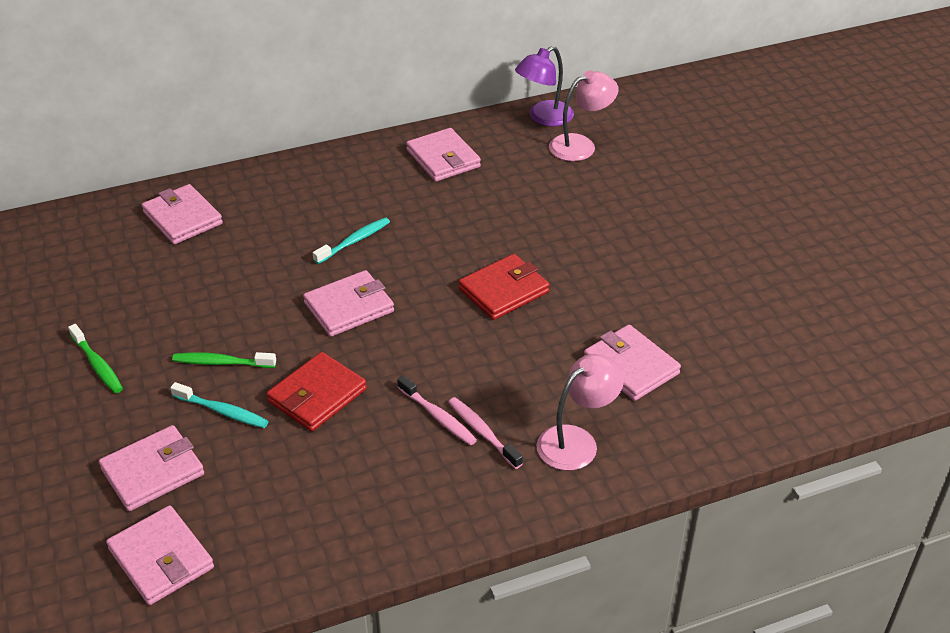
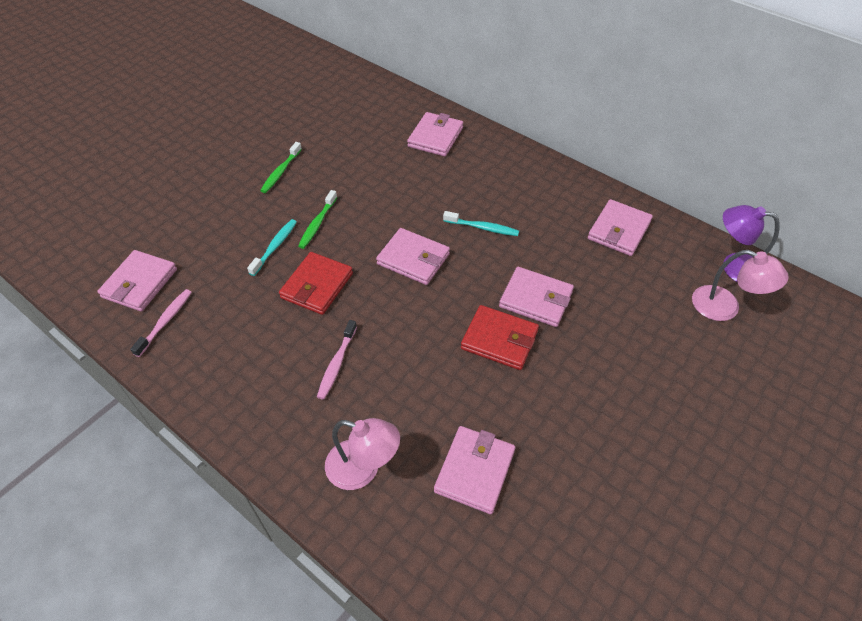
camera: 60 degrees right, 10 degrees up
pink wallet [99,425,204,511] -> pink wallet moved to [499,267,574,327]
turquoise toothbrush [170,382,269,428] -> turquoise toothbrush turned 150 degrees counterclockwise [247,219,297,276]
green toothbrush [172,352,276,368] -> green toothbrush turned 135 degrees counterclockwise [298,190,337,249]
red wallet [267,352,367,431] -> red wallet turned 75 degrees counterclockwise [279,252,353,315]
pink toothbrush [448,397,523,469] -> pink toothbrush moved to [130,289,192,357]

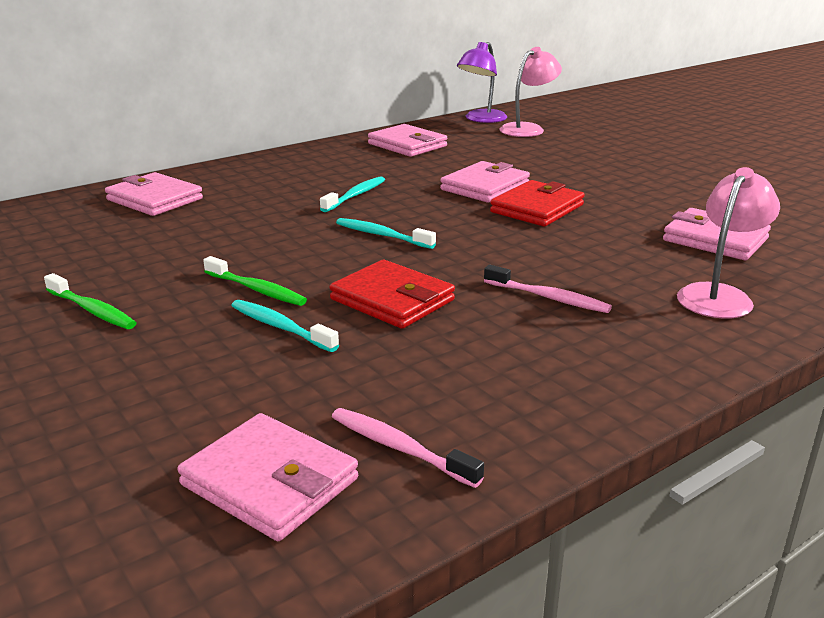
camera: 75 degrees left, 25 degrees down
pink wallet [376,228,450,285] -> turquoise toothbrush [336,218,436,249]

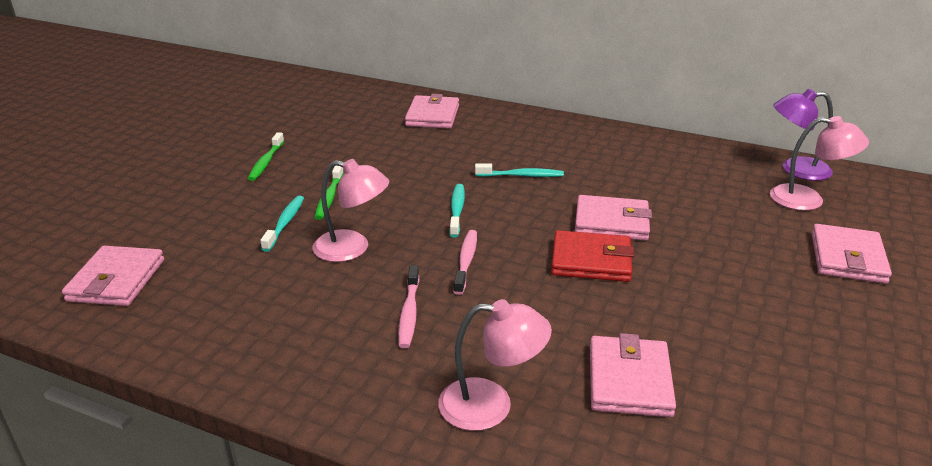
camera: 60 degrees right, 5 degrees up
red wallet [330,260,455,329] -> pink lamp [312,159,389,262]
pink toothbrush [332,408,484,488] -> pink toothbrush moved to [453,230,477,295]
pink wallet [368,124,447,157] -> pink wallet moved to [812,224,892,284]

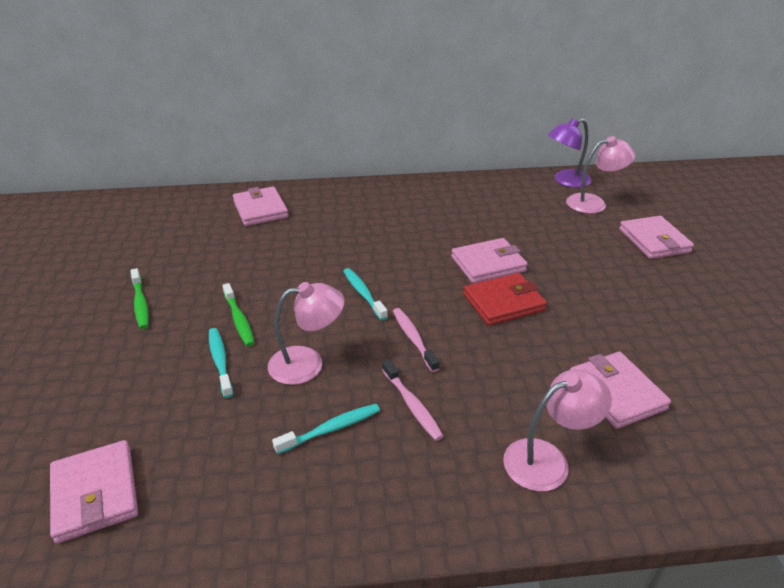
camera: 30 degrees left, 5 degrees up
turquoise toothbrush [475,163,564,177] -> turquoise toothbrush moved to [272,404,380,454]

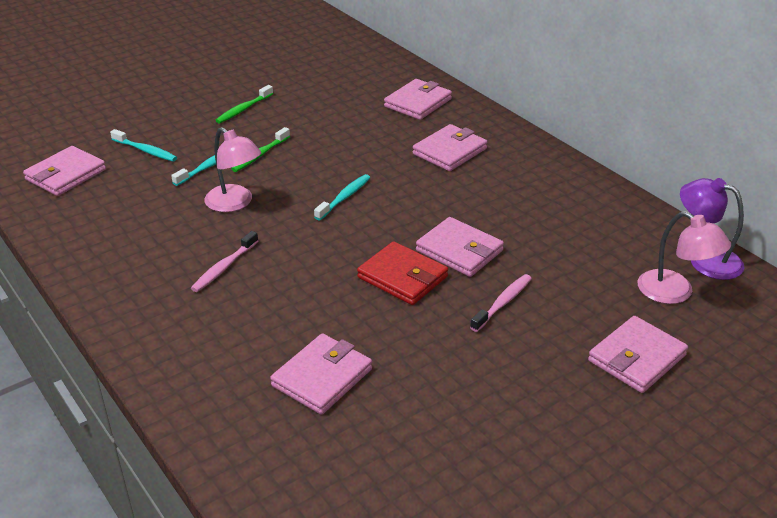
camera: 60 degrees right, 0 degrees up
turquoise toothbrush [272,404,380,454] -> turquoise toothbrush moved to [110,129,177,161]
pink toothbrush [393,308,440,372] -> pink toothbrush moved to [470,274,532,332]
pink lamp [503,369,612,492] -> none
none -> pink wallet [413,124,487,171]

